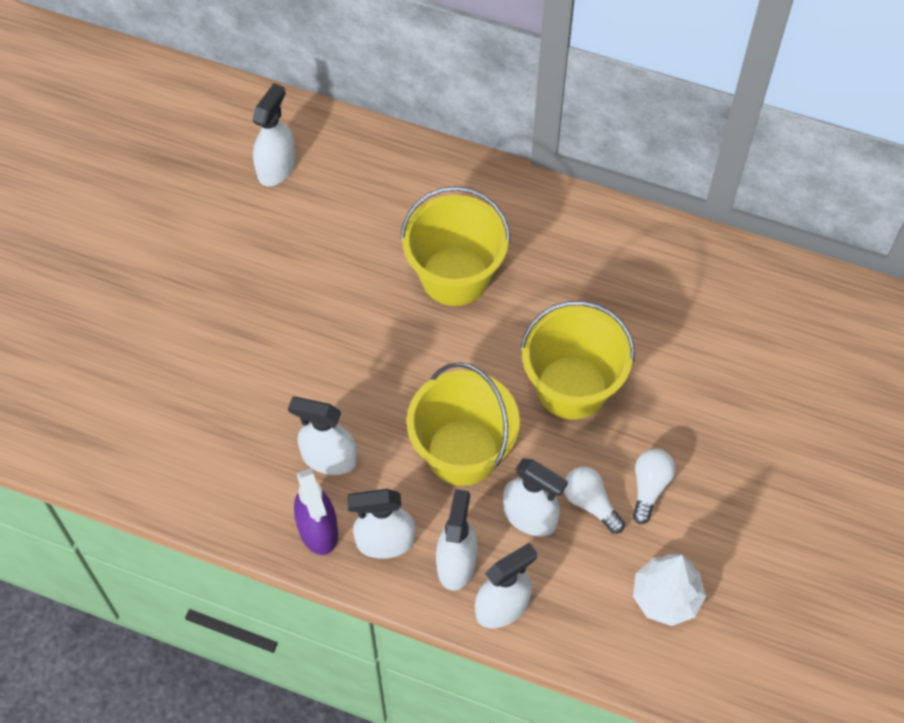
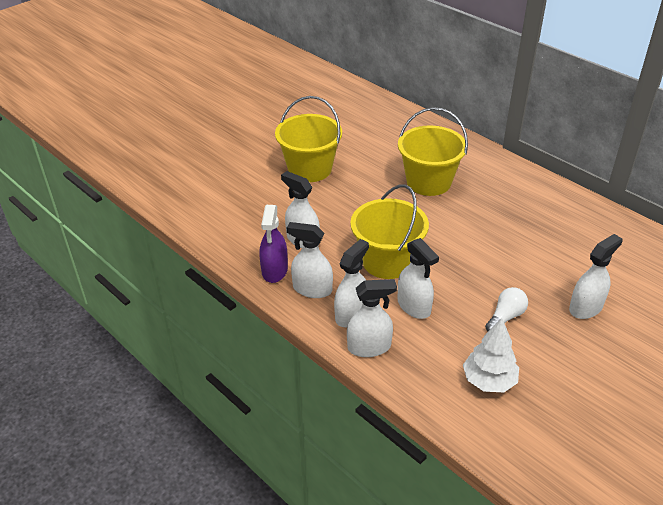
camera: 25 degrees right, 20 degrees down
white spray bottle [252,83,296,186] -> white spray bottle moved to [569,234,622,319]
yellow bucket [520,301,634,420] -> yellow bucket moved to [275,96,342,182]
white light bulb [564,467,625,534] -> none

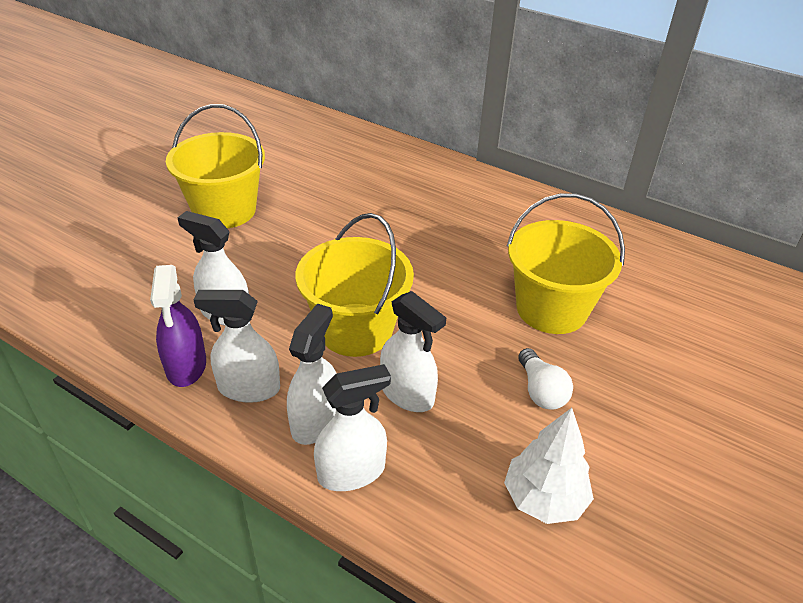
camera: 15 degrees left, 0 degrees up
yellow bucket [398,107,468,196] -> yellow bucket moved to [507,193,625,334]
white light bulb [485,287,528,331] -> white light bulb turned 135 degrees clockwise [518,348,573,410]
white spray bottle [569,234,622,319] -> none

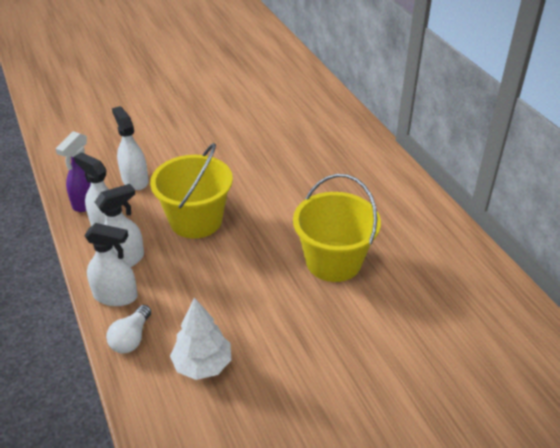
camera: 35 degrees right, 0 degrees up
yellow bucket [166,104,265,229] -> none
white spray bottle [380,291,446,412] -> none
white light bulb [518,348,573,410] -> white light bulb moved to [106,305,151,353]

